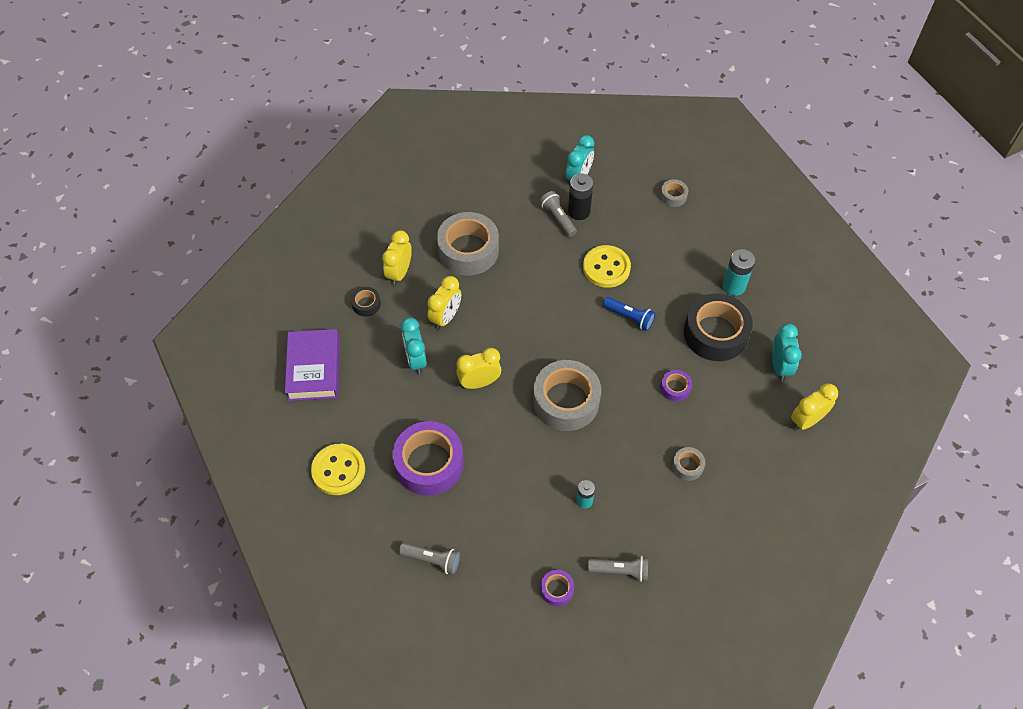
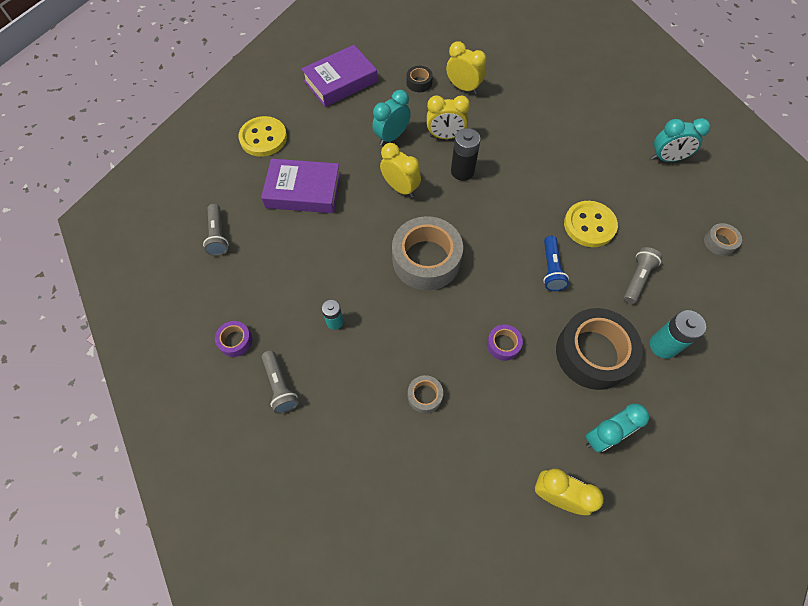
camera: 60 degrees right, 5 degrees up
yellow clock [382,230,412,286] -> yellow clock turned 45 degrees clockwise [446,41,486,94]
purple tape [393,421,464,496] -> purple book [261,159,341,213]
grey tape [437,212,499,276] -> none
grey flashlight [539,191,577,237] -> grey flashlight moved to [624,247,662,304]
black battery [568,174,593,220] -> black battery moved to [451,128,480,181]

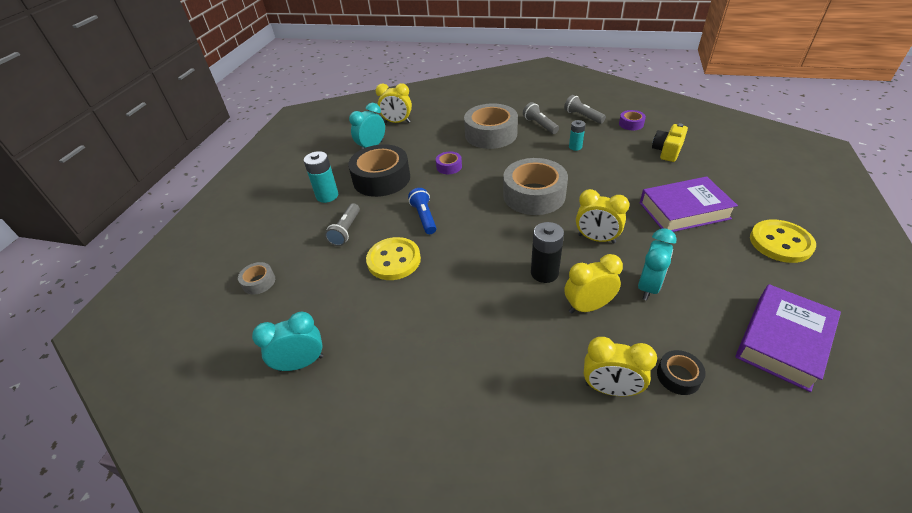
camera: 165 degrees right, 20 degrees down
grey flashlight [203,204,229,256] -> grey flashlight moved to [523,102,559,134]
grey tape [408,375,443,413] -> grey tape [464,103,518,149], size x2.21
none -> yellow camera [652,123,688,162]

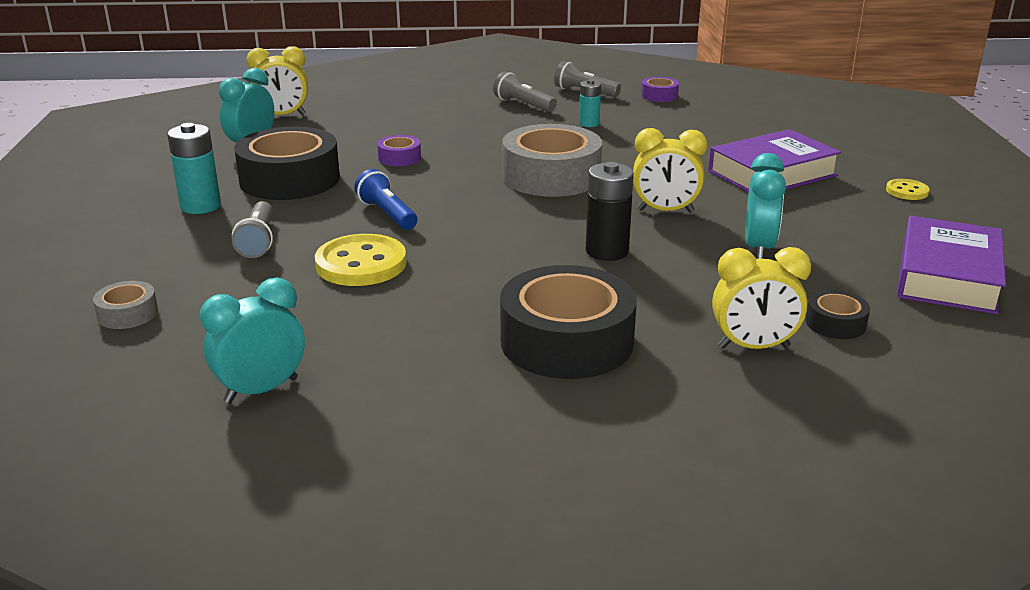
camera: 20 degrees left, 15 degrees down
grey tape [464,103,518,149] -> none
yellow clock [564,254,623,313] -> none
yellow camera [652,123,688,162] -> none
yellow button [750,219,816,263] -> yellow button [886,179,929,200], size x0.52
none -> black tape [500,265,637,379]

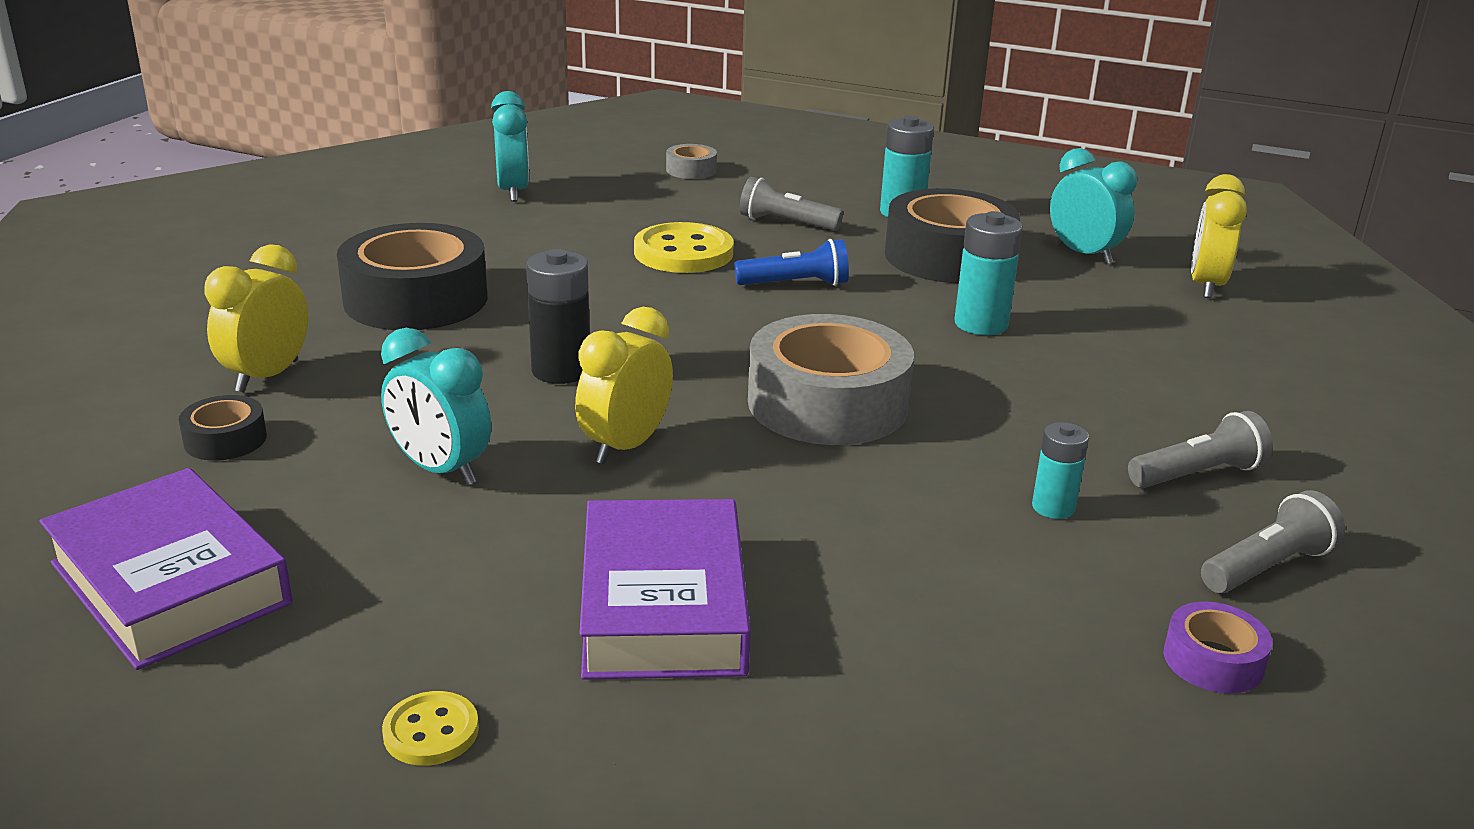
camera: 115 degrees right, 0 degrees up
purple tape [377,135,421,166] -> turquoise battery [954,211,1023,335]

